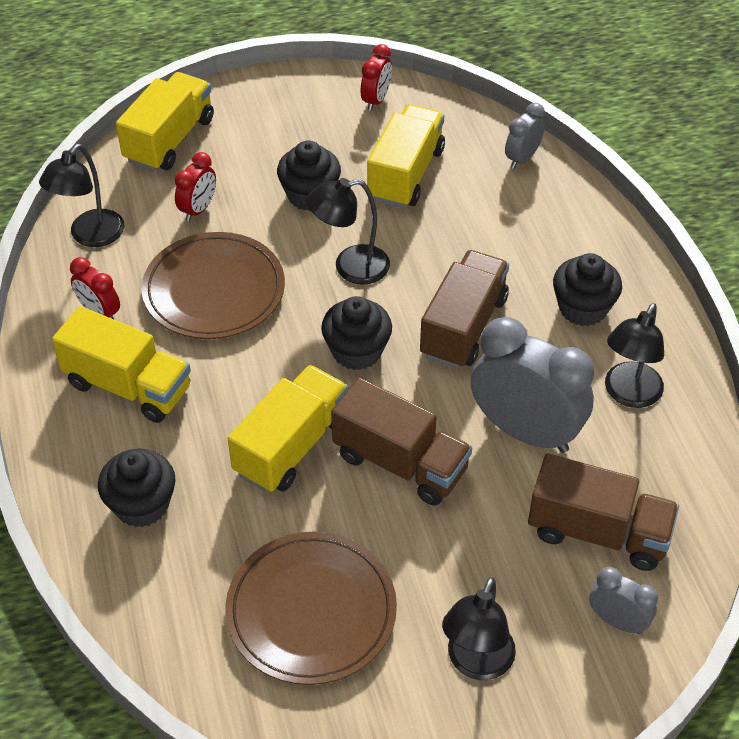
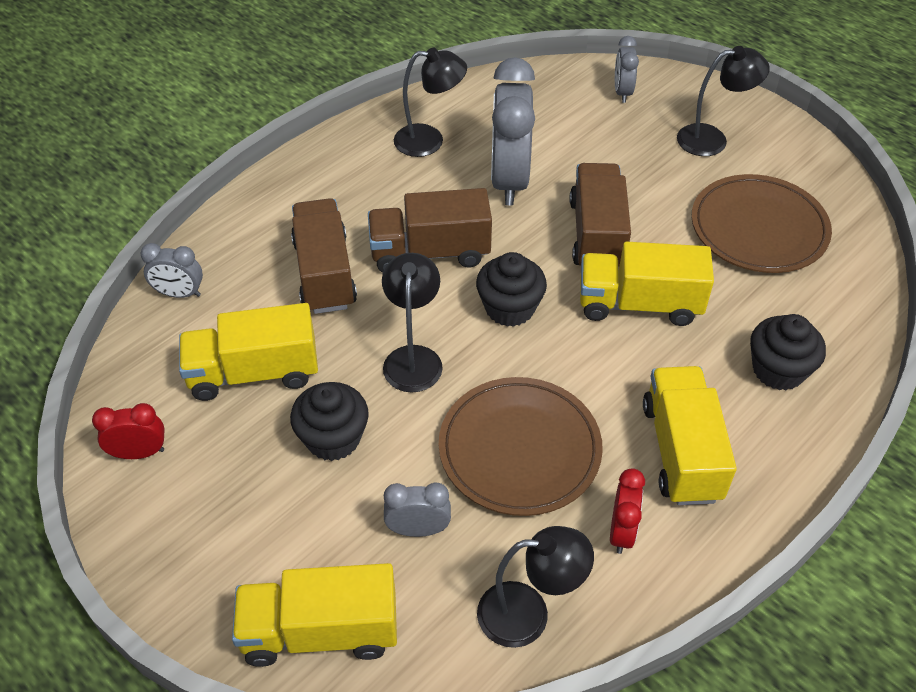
camera: 120 degrees left, 0 degrees up
red clock [175,152,216,221] -> grey clock [384,482,451,537]
black lamp [307,178,390,285] -> black lamp turned 135 degrees counterclockwise [382,253,443,393]
brown truck [528,454,679,571] -> brown truck moved to [291,198,357,314]
black cupcake [553,253,622,326] -> none

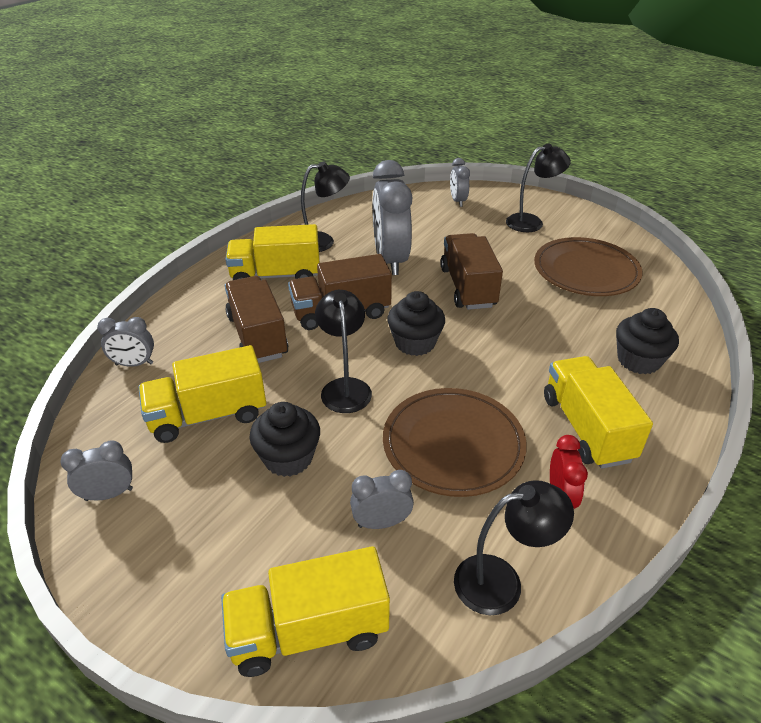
camera: 10 degrees left, 10 degrees down
red clock [92,403,165,459] -> grey clock [60,440,133,501]
yellow truck [580,242,714,326] -> yellow truck moved to [226,224,320,280]

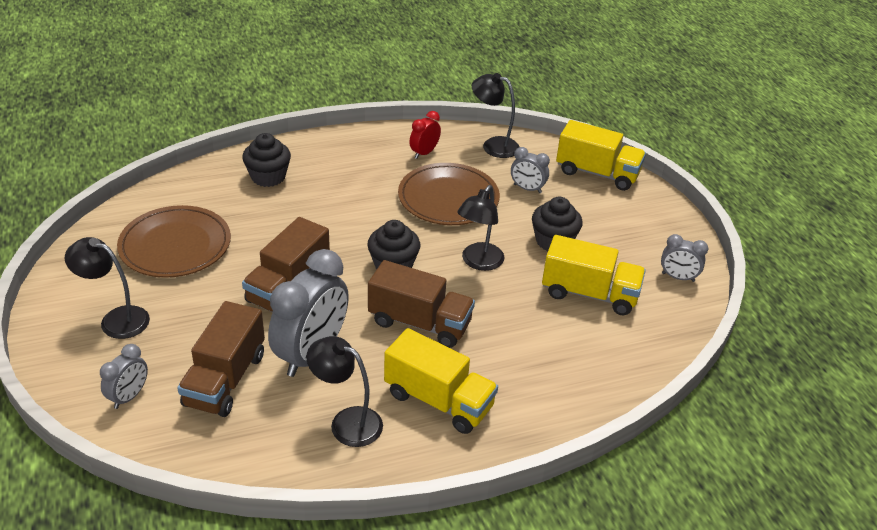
camera: 145 degrees left, 0 degrees up
grey clock [97,317,154,367] -> none
brown truck [225,276,289,363] -> brown truck moved to [177,301,265,417]
yellow truck [544,356,653,469] -> none

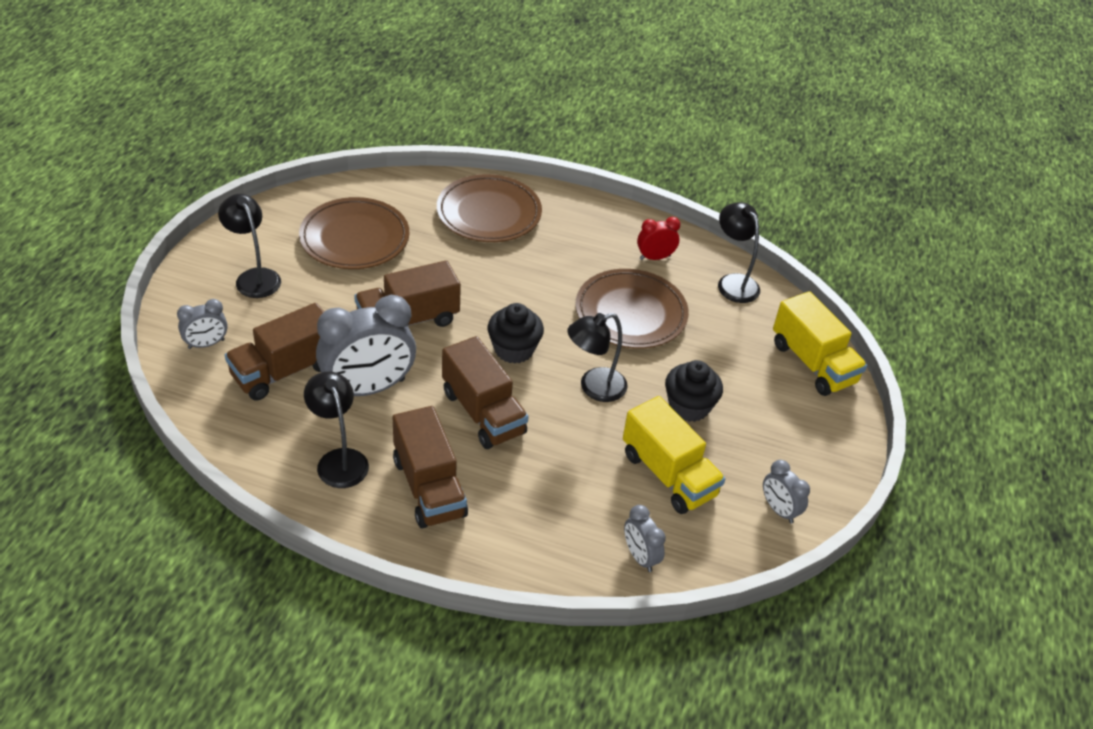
camera: 35 degrees right, 5 degrees up
black cupcake [242,133,291,187] -> brown plate [437,174,542,242]
yellow truck [384,328,498,434] -> brown truck [393,406,468,528]
grey clock [511,147,550,193] -> grey clock moved to [624,505,666,572]

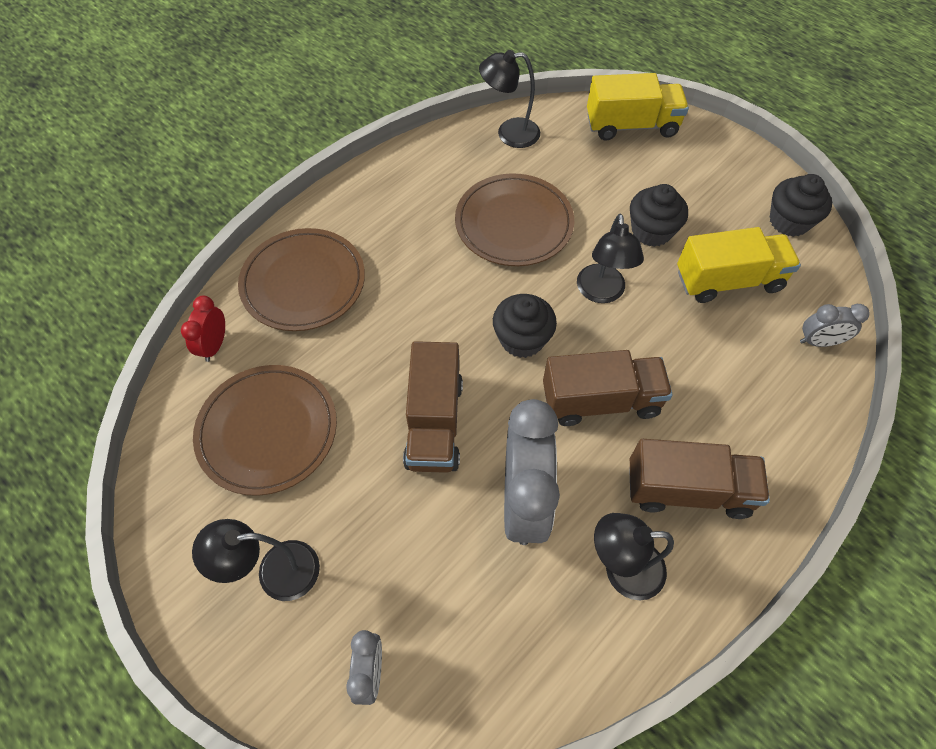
camera: 60 degrees left, 15 degrees up
brown truck [225,303,324,401] -> none
red clock [637,217,680,260] -> red clock moved to [181,296,225,362]
grey clock [763,460,810,523] -> black cupcake [770,174,832,237]

